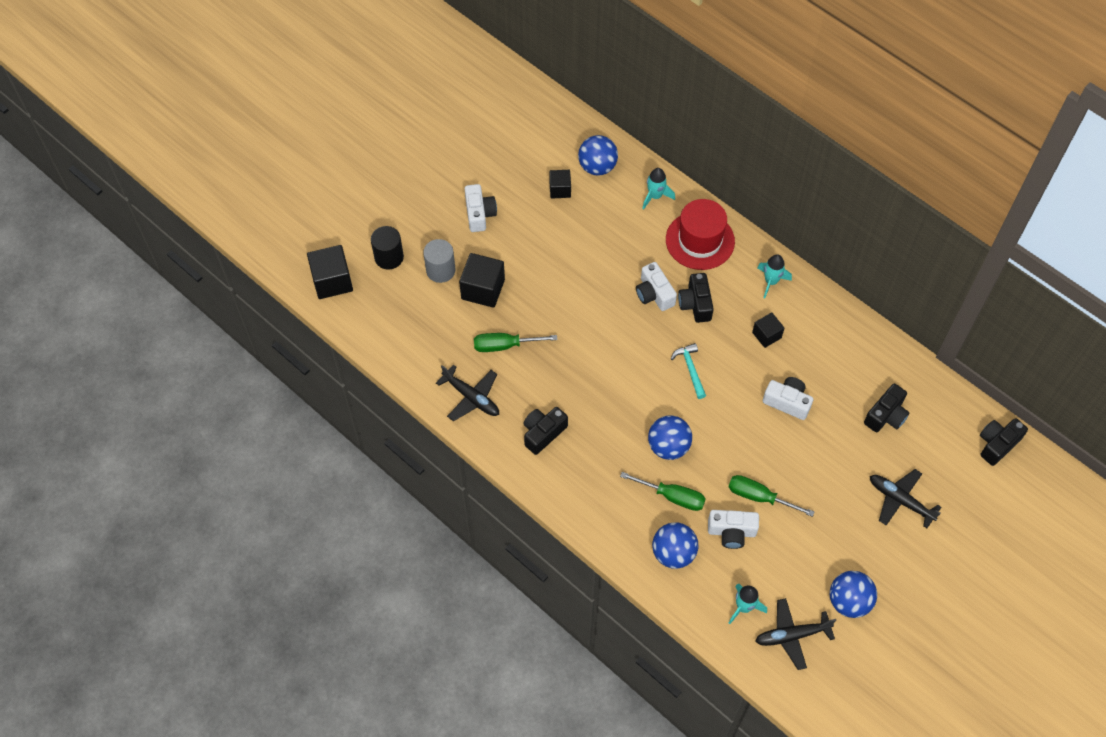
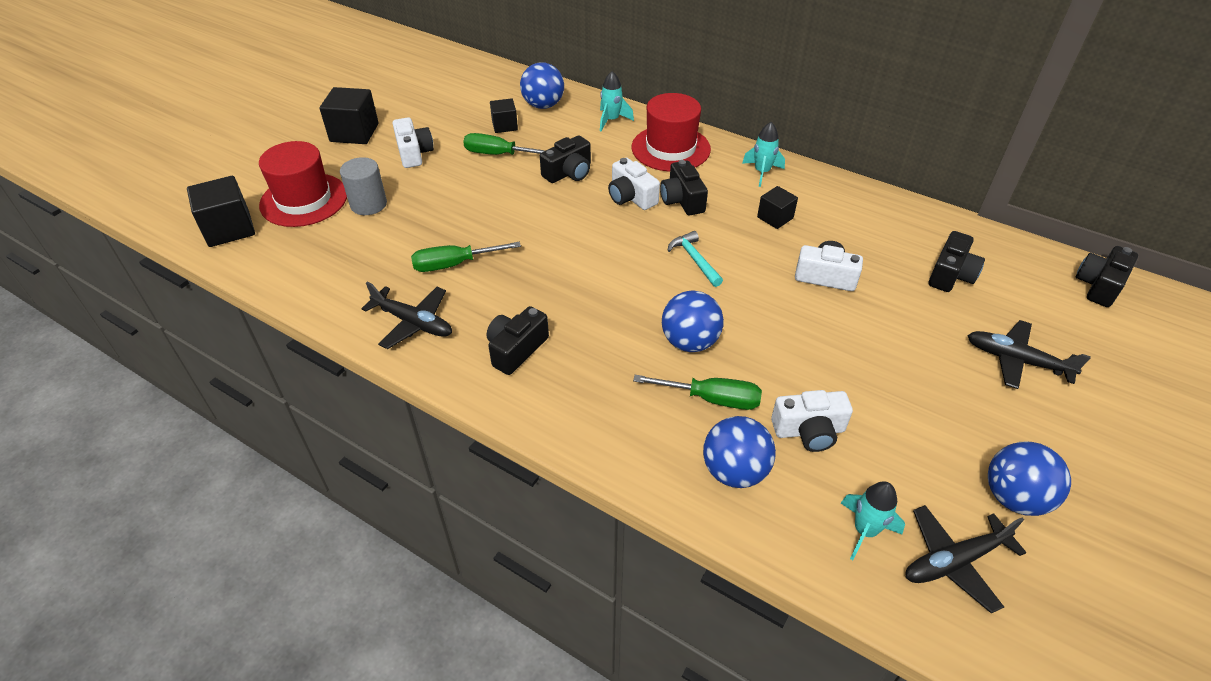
camera: 10 degrees left, 15 degrees down
black cylinder [371,226,404,270] -> red hat [259,141,347,227]
black cube [459,253,505,308] -> black cube moved to [320,87,379,144]
green screwdriver [728,475,814,517] -> green screwdriver moved to [463,133,546,155]
none -> black camera [540,135,591,183]

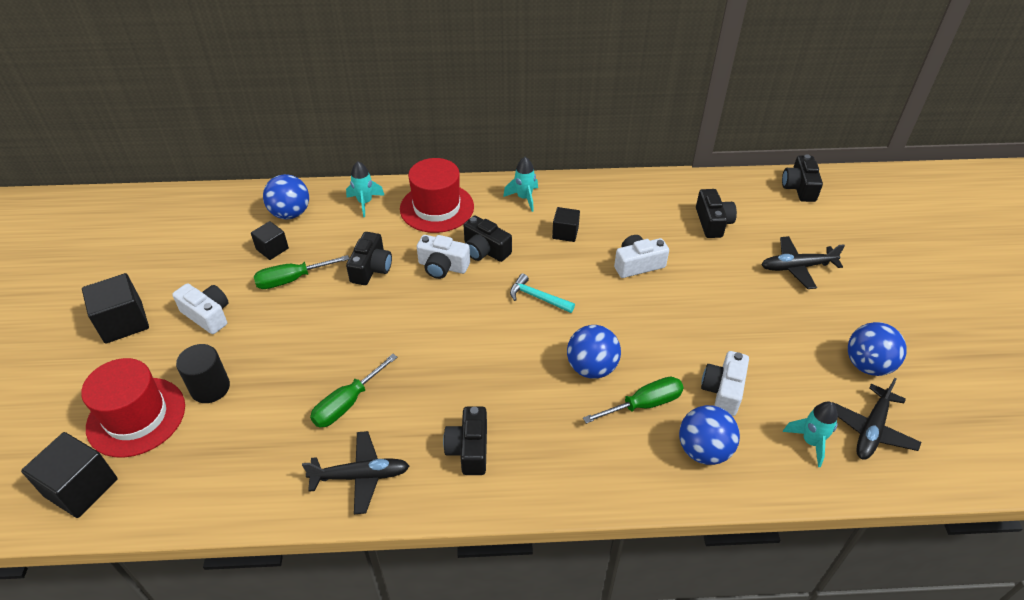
camera: 35 degrees left, 0 degrees up
grey cylinder [340,157,387,215] -> black cylinder [176,344,230,403]
white camera [771,390,853,452] -> white camera turned 150 degrees clockwise [701,351,749,416]

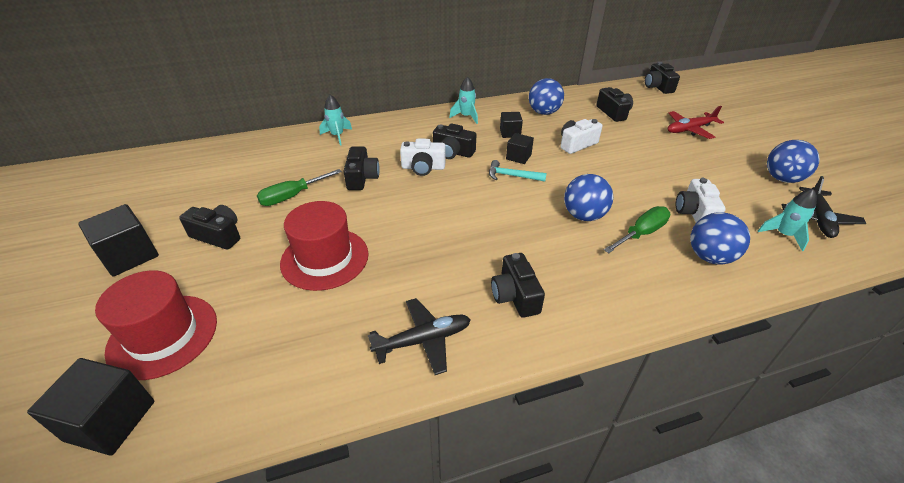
camera: 15 degrees left, 5 degrees down
white camera [172,283,229,334] -> black camera [179,205,240,249]
black cylinder [176,344,230,403] -> none
black cube [251,221,289,260] -> black cube moved to [506,133,534,164]
blue ball [263,174,309,219] -> blue ball moved to [529,78,564,115]
green screwdriver [310,354,398,428] -> none
red hat [400,158,474,233] -> red hat moved to [280,201,369,291]
black plane [761,236,845,289] -> red plane [668,106,724,139]

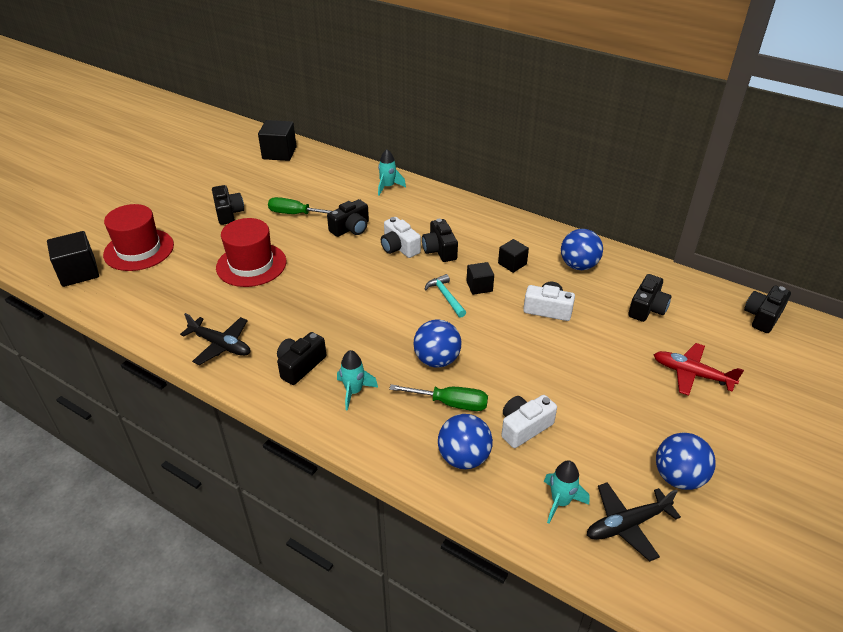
camera: 50 degrees right, 0 degrees up
black cube [78,204,159,277] -> black cube moved to [258,120,297,161]
turquoise rocket [449,77,478,124] -> turquoise rocket moved to [337,350,378,411]

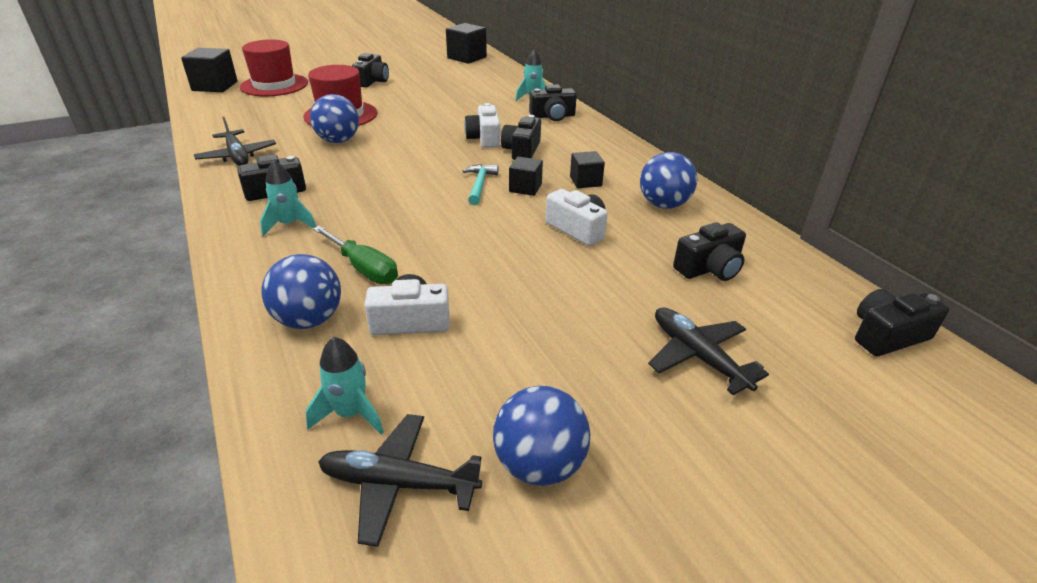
camera: 30 degrees right, 5 degrees down
green screwdriver [268,197,332,214] -> none
black camera [327,199,369,237] -> black camera moved to [529,84,577,121]
blue ball [414,319,462,368] -> blue ball moved to [310,94,359,143]
red plane [654,343,744,396] -> black plane [648,308,769,395]

